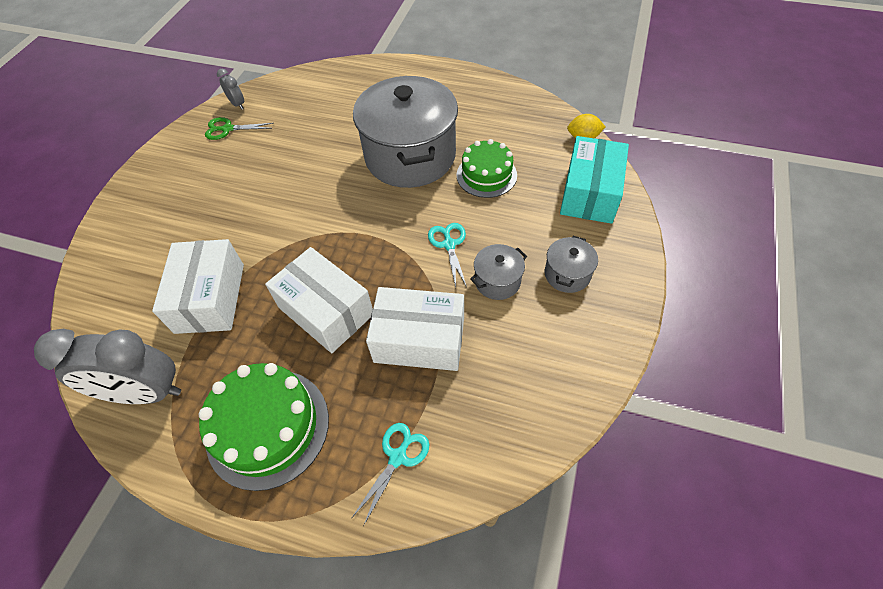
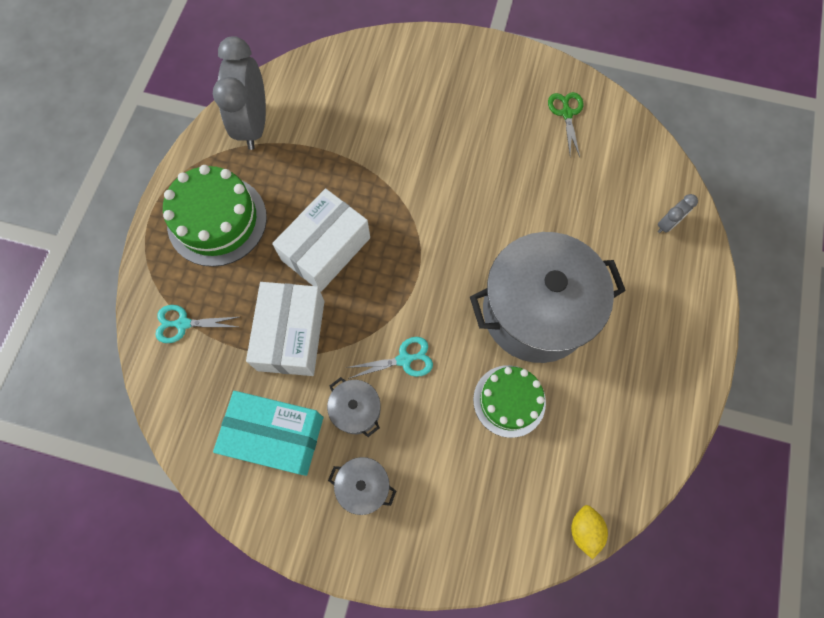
camera: 85 degrees right, 15 degrees up
white box [152,239,244,334] -> none
grey clock [217,69,244,110] -> grey clock moved to [658,194,698,233]
turquoise scissors [352,423,430,525] -> turquoise scissors turned 150 degrees clockwise [155,305,239,343]
turquoise box [560,136,629,224] -> turquoise box moved to [213,391,323,476]

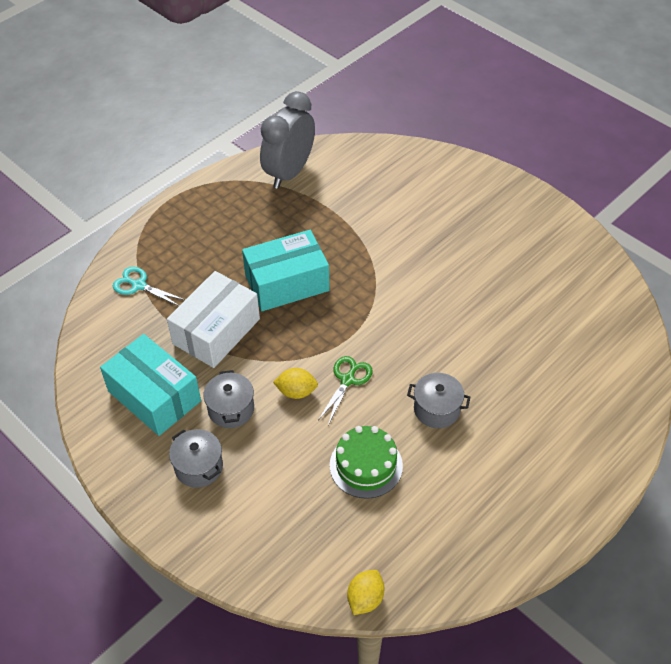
camera: 30 degrees right, 20 degrees down
green cake [163,165,267,267] -> none
white box [272,188,370,292] -> turquoise box [242,230,330,311]
turquoise scissors [346,337,433,379] -> yellow lemon [273,368,318,399]
grey pot [470,232,626,363] -> grey pot [407,373,470,428], size x0.43
green scissors [548,92,583,157] -> green scissors moved to [318,356,373,425]
grey clock [658,194,698,233] -> none

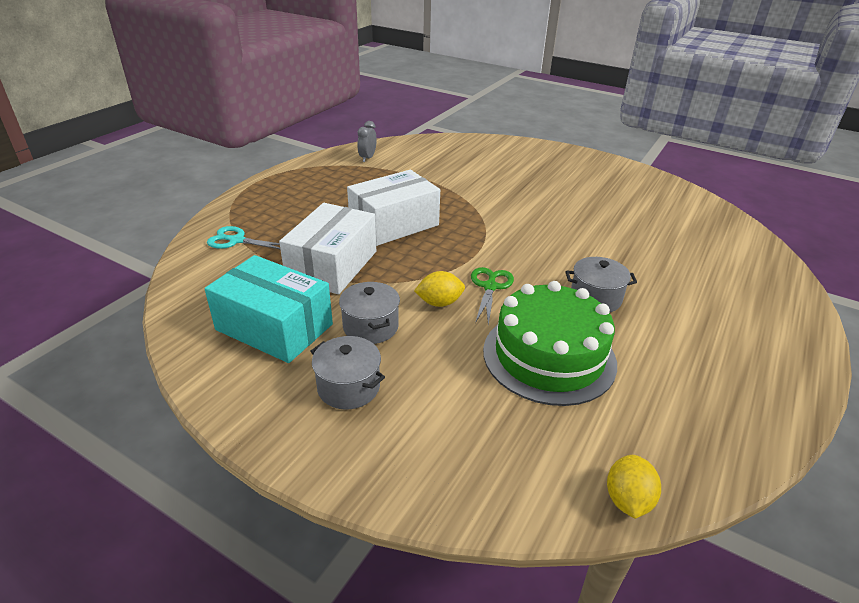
camera: 15 degrees left, 15 degrees down
turquoise box [242,230,330,311] -> white box [347,170,440,246]
grey clock [260,91,315,189] -> grey clock [357,121,377,162], size x0.45
green cake [330,426,403,499] -> green cake [483,281,617,406], size x1.50

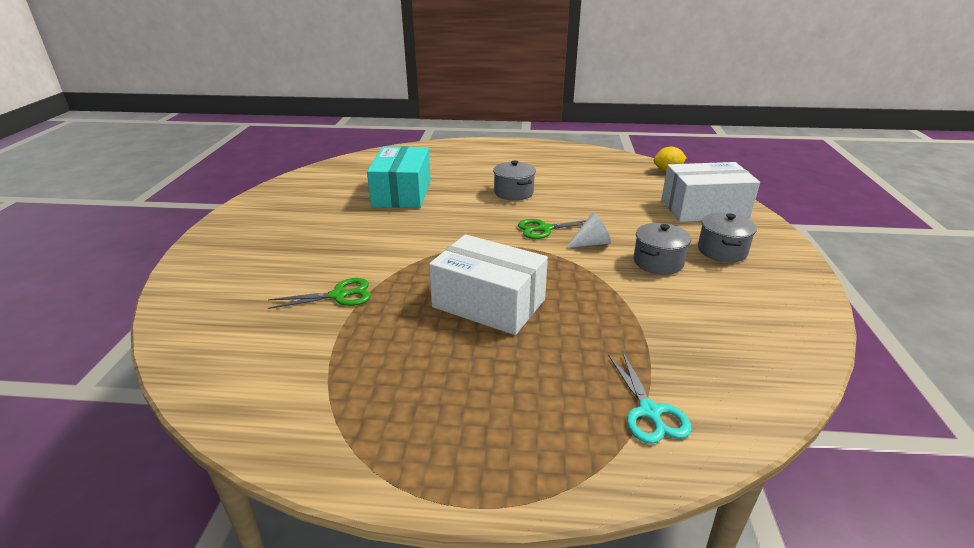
camera: 115 degrees left, 5 degrees down
turquoise box [204,255,333,363] -> turquoise box moved to [367,146,431,208]
white box [279,203,376,294] -> white box moved to [661,162,760,222]
grey clock [357,121,377,162] -> none
yellow lemon [414,271,465,307] -> white cone [566,212,611,248]
green cake [483,281,617,406] -> none
none -> green scissors [268,278,371,309]

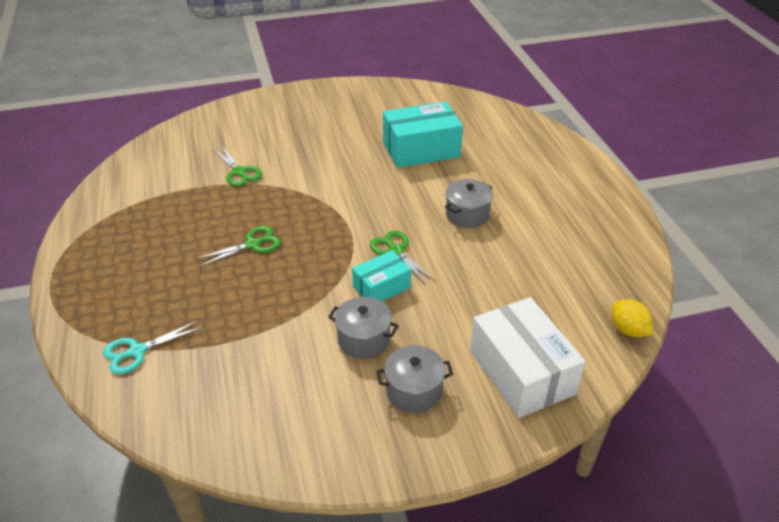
camera: 70 degrees right, 10 degrees up
white box [429,234,548,335] -> green scissors [196,226,281,267]
white cone [566,212,611,248] -> turquoise box [352,250,411,301]

